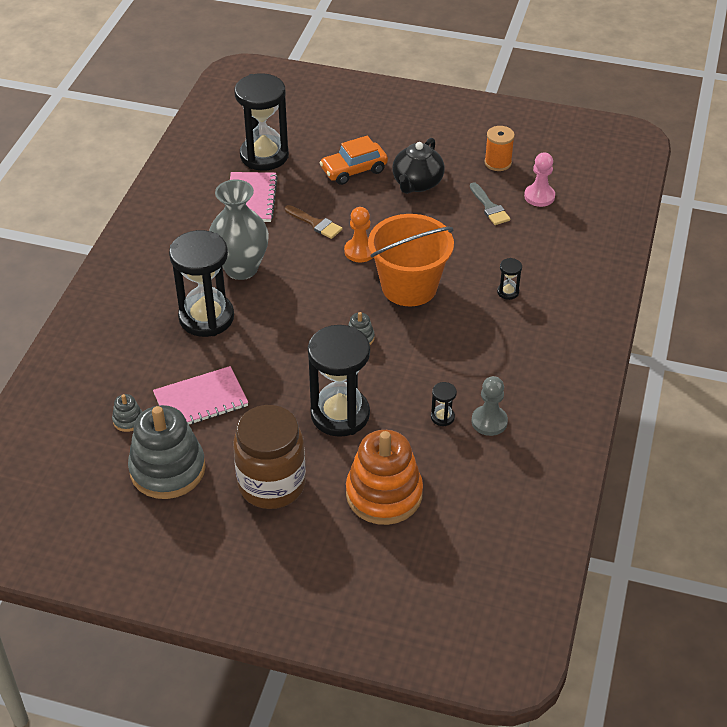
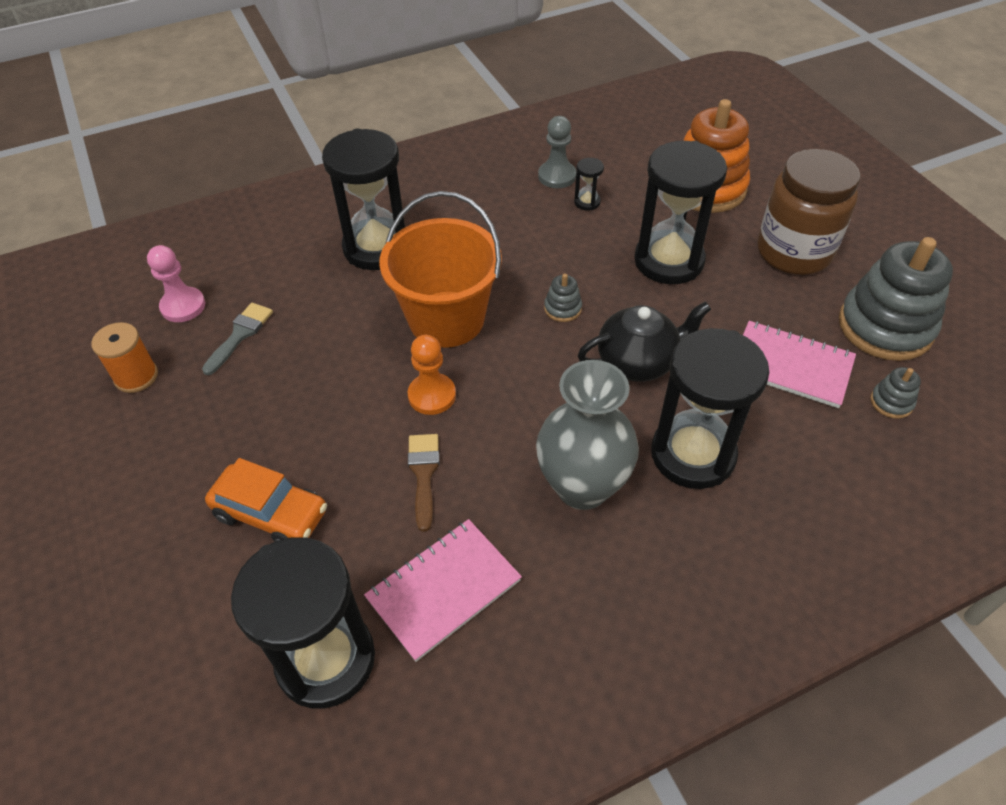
camera: 130 degrees left, 5 degrees up
black teapot [392,138,445,194] -> black teapot moved to [577,301,711,382]
black hourglass [497,258,522,300] -> black hourglass [322,129,405,270], size x2.48

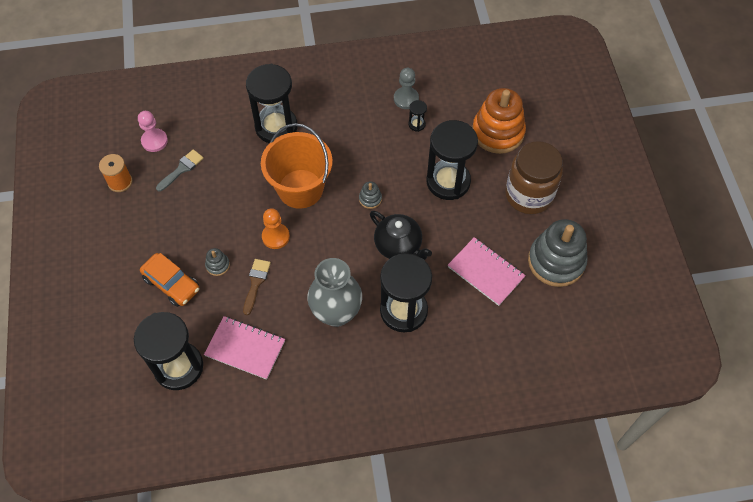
camera: 15 degrees right, 10 degrees up
pink notebook [364,519,522,662] -> pink notebook turned 45 degrees clockwise [204,316,285,380]
black teapot [577,301,711,382] -> black teapot turned 45 degrees clockwise [370,211,432,260]
grey stacking toy [870,367,921,419] -> grey stacking toy moved to [205,248,230,276]

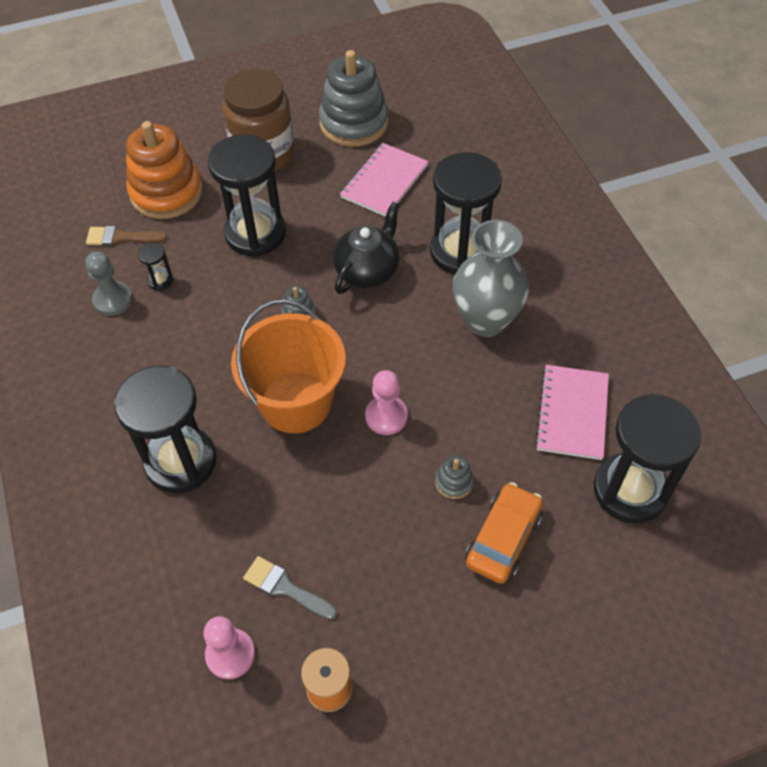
camera: 100 degrees left, 5 degrees down
brown brush [243,259,271,315] -> brown brush moved to [86,226,168,246]
orange pawn [262,208,290,249] -> pink pawn [365,370,408,435]

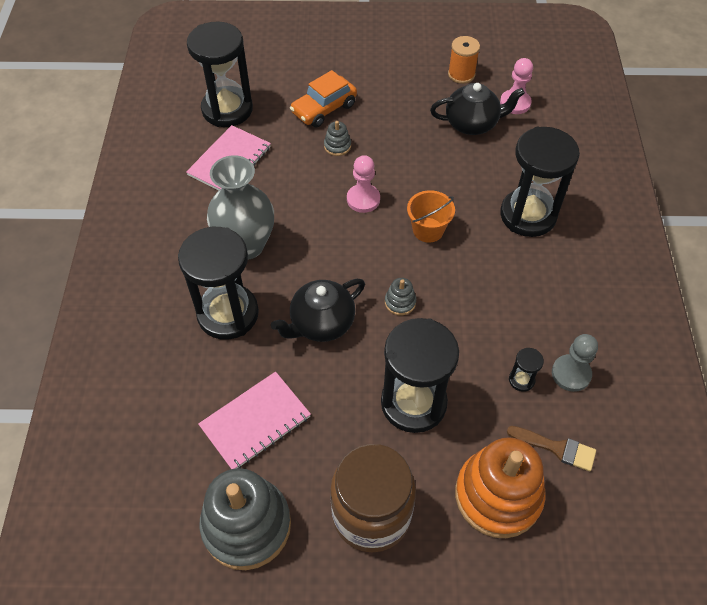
camera: 160 degrees left, 0 degrees up
orange bucket [231,300,346,433] -> orange bucket [407,190,455,243], size x0.53
grey brush [243,556,337,619] -> black teapot [430,83,525,135]

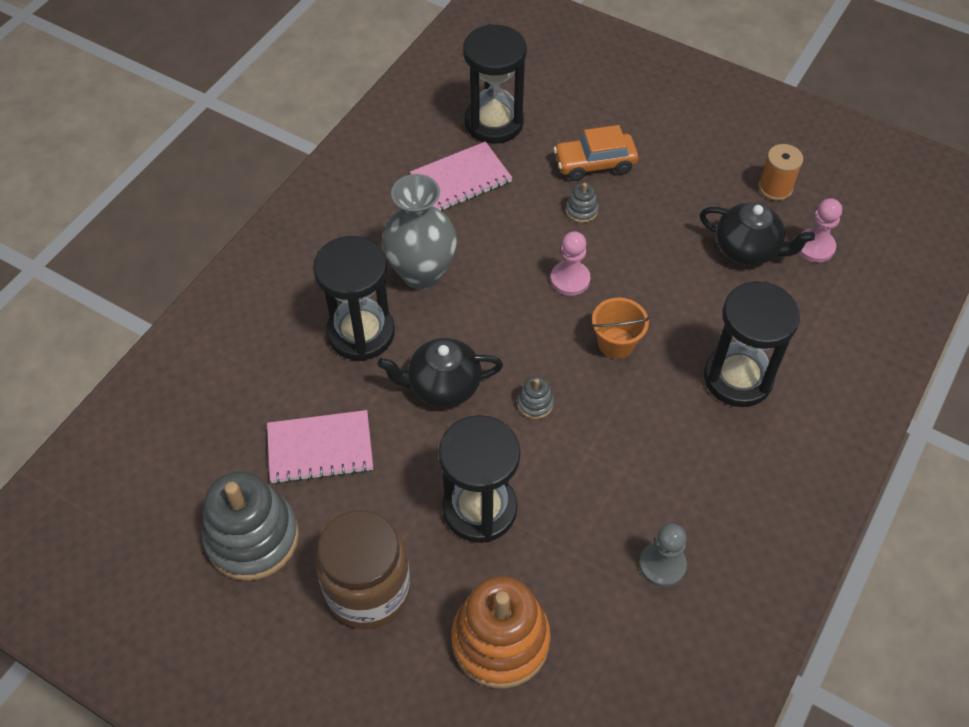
camera: 30 degrees right, 0 degrees up
brown brush [507,426,596,471] -> none
black hourglass [509,348,544,392] -> none

